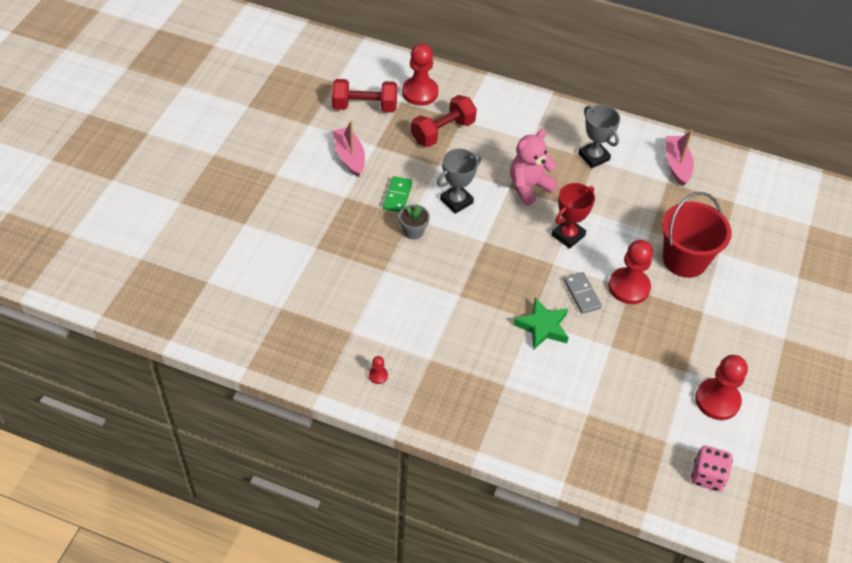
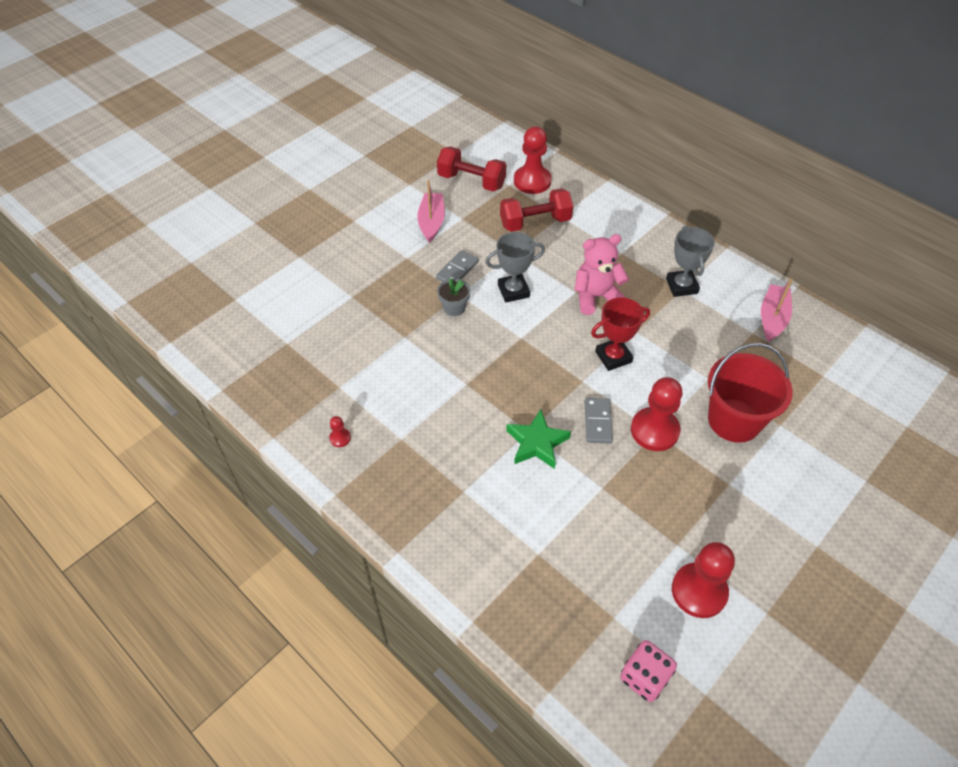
camera: 25 degrees right, 0 degrees up
green domino [383,176,413,213] -> grey domino [436,250,479,282]

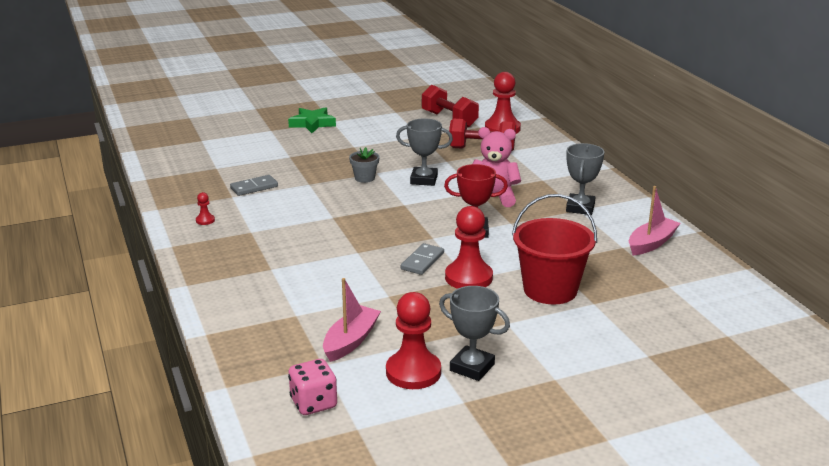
camera: 25 degrees right, 25 degrees down
pink boat [417,180,445,243] -> pink boat moved to [323,278,381,362]
grey domino [436,250,479,282] -> grey domino moved to [230,175,278,196]
green star [506,409,571,469] -> green star moved to [288,107,336,133]
none -> grey trophy [439,286,510,381]

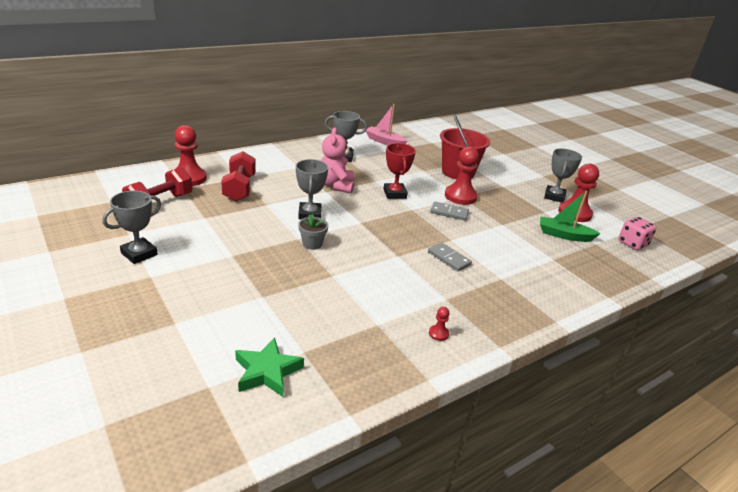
camera: 105 degrees left, 5 degrees up
grey domino [230,175,278,196] -> grey domino moved to [428,242,472,271]
green star [288,107,336,133] -> green star moved to [235,337,304,397]
pink boat [323,278,381,362] -> green boat [540,191,601,242]
none -> grey trophy [102,191,161,264]

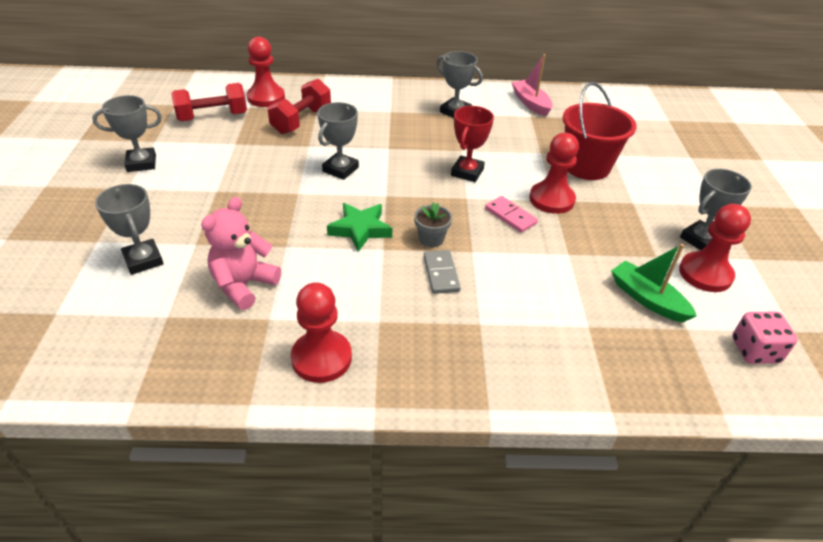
camera: 35 degrees right, 10 degrees up
green star [235,337,304,397] -> green star moved to [327,203,392,252]
grey flower pot [298,214,329,250] -> grey flower pot moved to [414,202,452,247]
pink teddy bear [321,128,354,194] -> pink teddy bear moved to [201,197,281,310]
red pawn [429,307,450,341] -> red pawn [291,282,352,383], size x2.31
grey domino [430,202,469,220] -> pink domino [485,196,538,233]
none -> grey trophy [95,184,164,275]

